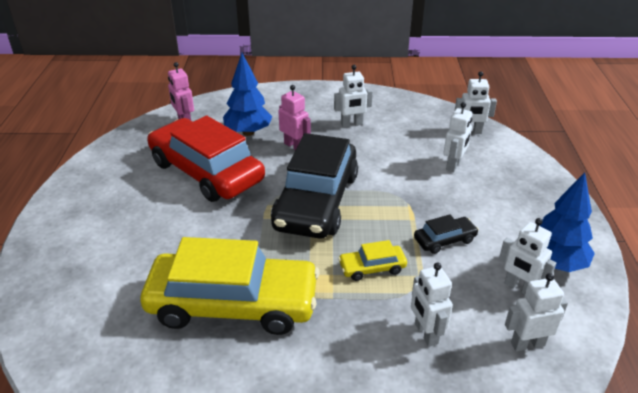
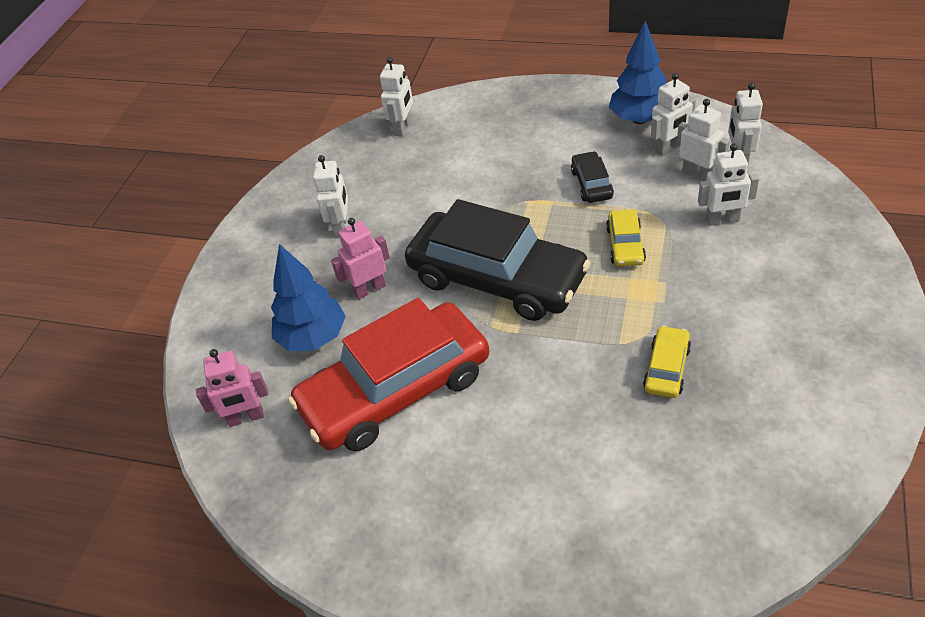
camera: 70 degrees left, 10 degrees up
yellow car [140,237,320,335] -> yellow car [643,325,691,398], size x0.42
white robot [443,102,472,172] -> white robot moved to [677,99,730,181]

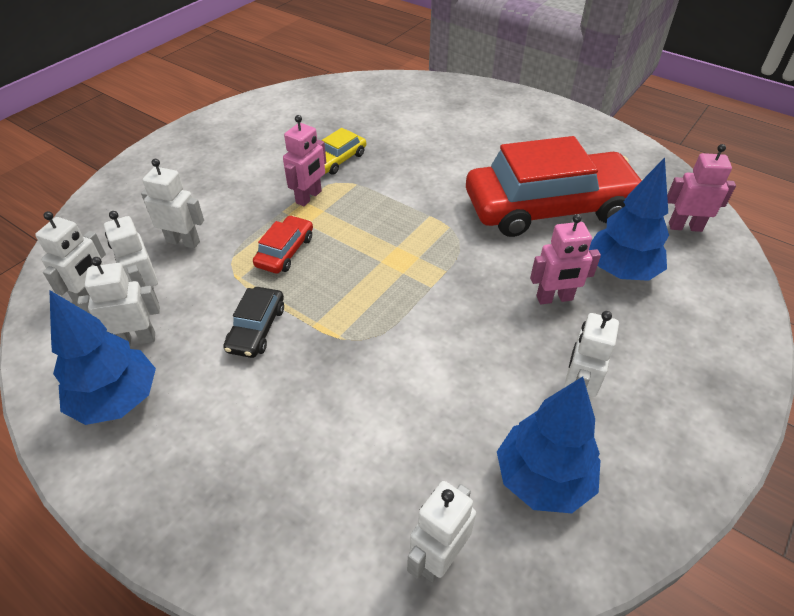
camera: 165 degrees left, 0 degrees up
black car [405,199,591,321] -> none
yellow car [606,210,646,266] -> red car [253,215,313,274]
none -> pink robot [283,115,326,206]
none -> blue tree [497,377,600,513]

